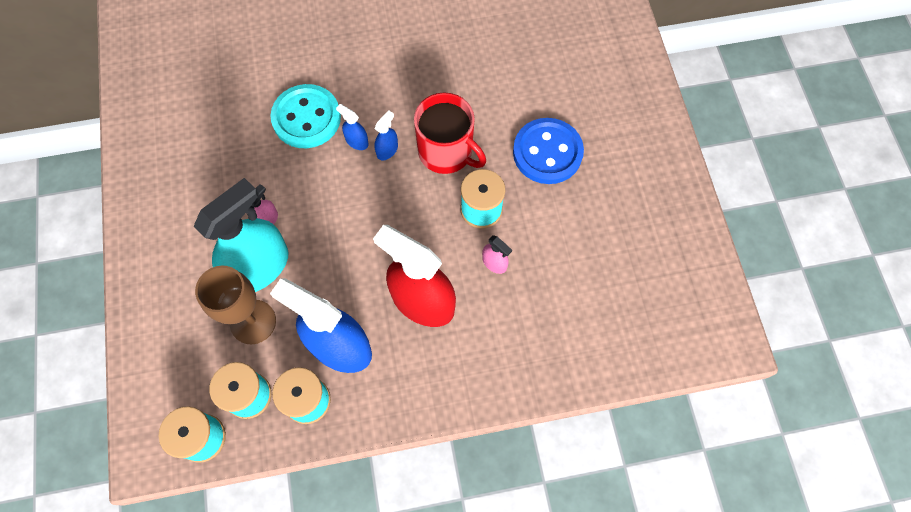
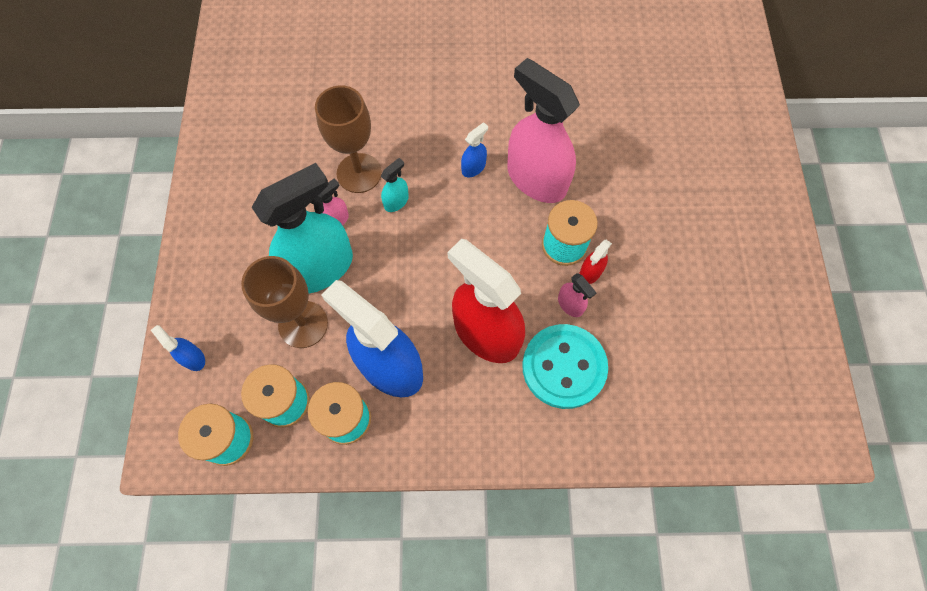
camera: 10 degrees right, 0 degrees up
turquoise button [270,84,341,148] -> turquoise button moved to [522,324,608,409]
blue spray bottle [336,104,369,150] -> blue spray bottle moved to [151,325,205,371]
red mug [414,93,486,174] -> pink spray bottle [507,58,580,203]
blue button [513,118,584,184] -> none
none -> brown goblet [315,86,382,193]
none -> turquoise spray bottle [381,158,409,212]
none -> red spray bottle [579,240,612,284]

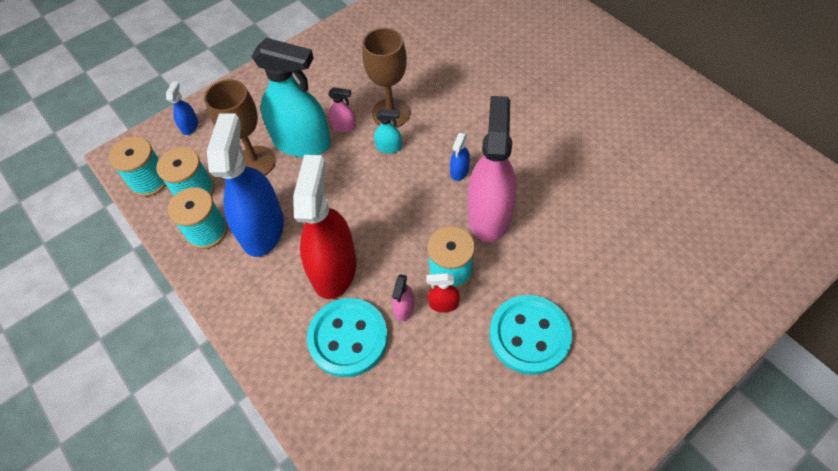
camera: 55 degrees right, 10 degrees down
blue spray bottle [461,122,488,177] -> blue spray bottle turned 105 degrees clockwise [450,132,470,181]
none -> turquoise button [489,295,572,375]

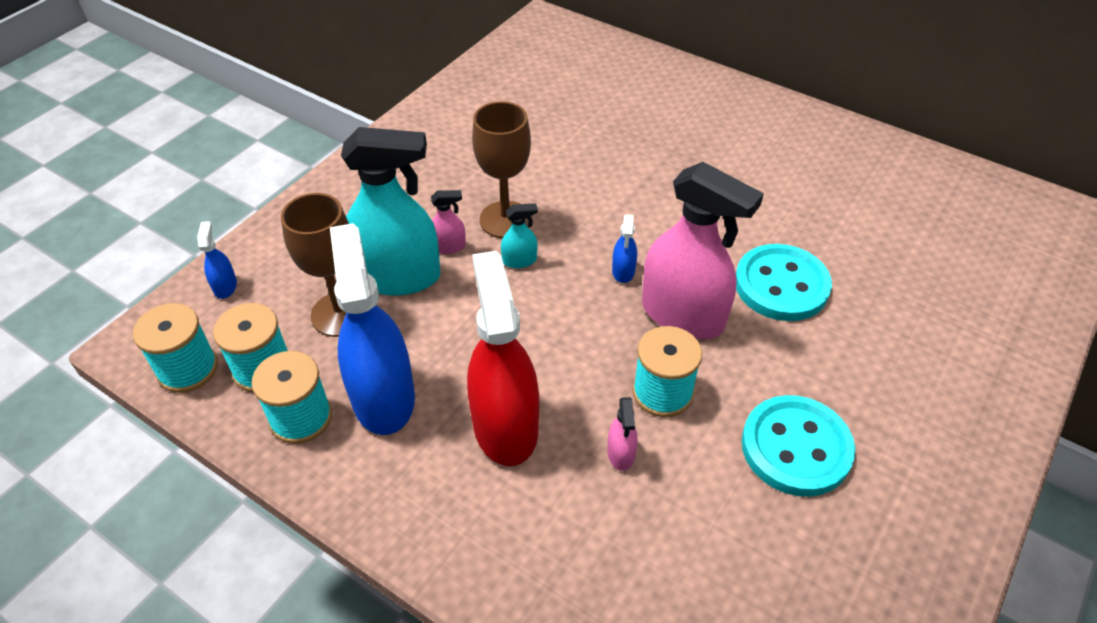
camera: 20 degrees left, 10 degrees down
turquoise button [307,298,388,377] -> turquoise button moved to [736,244,832,321]
red spray bottle [427,273,460,312] -> none
pink spray bottle [468,96,516,242] -> pink spray bottle turned 135 degrees clockwise [642,162,764,339]

